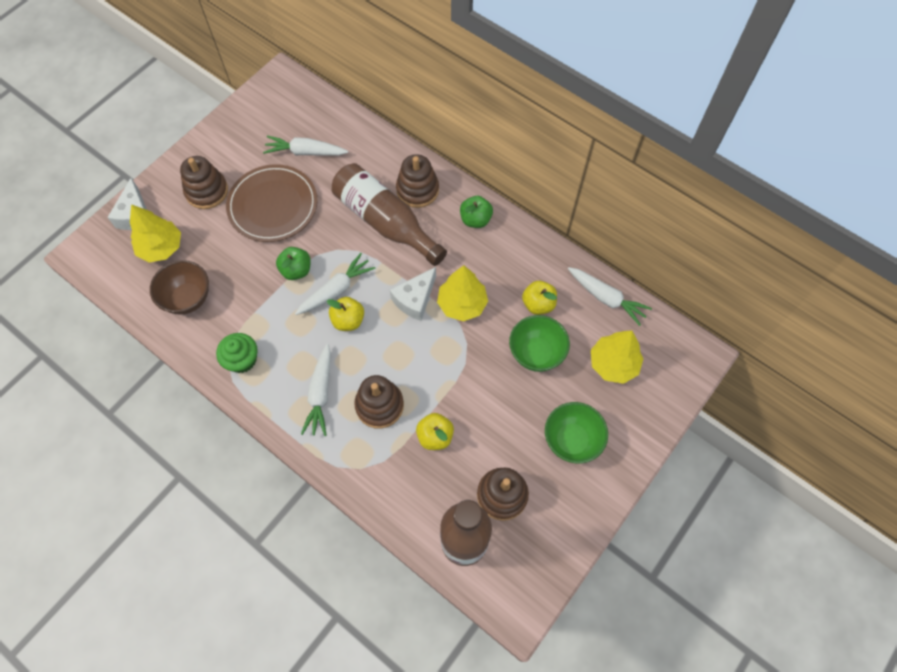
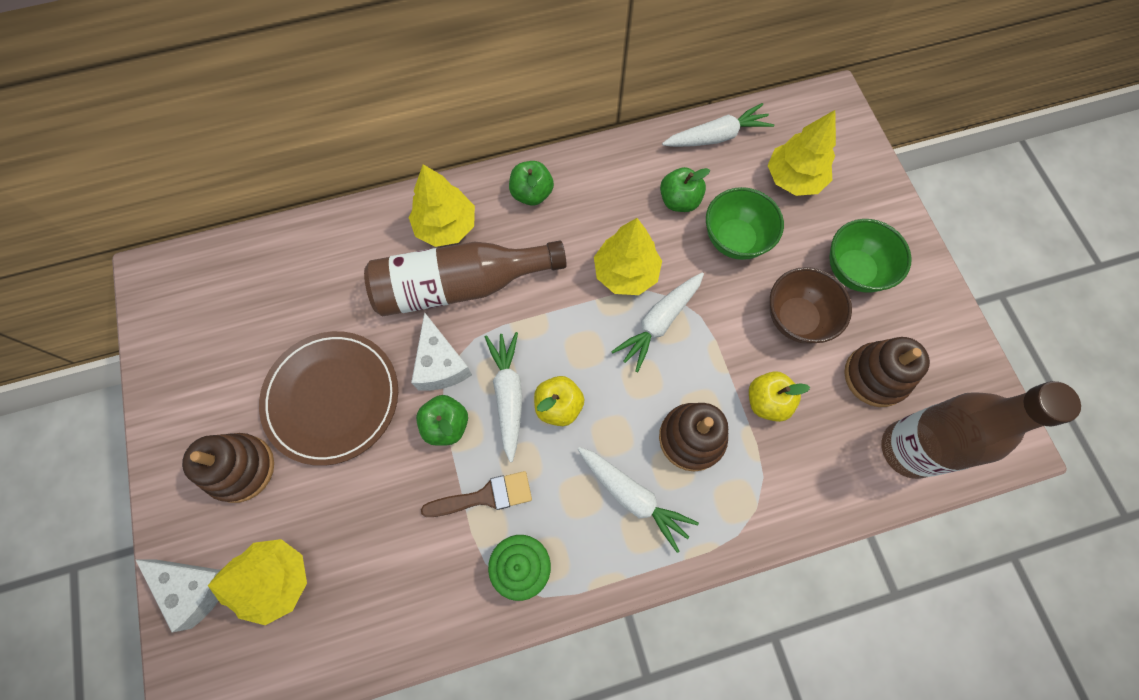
camera: 55 degrees left, 5 degrees up
brown bowl [150,260,209,314] -> brown bowl moved to [770,267,852,344]
white carrot [263,136,348,156] -> white carrot moved to [611,272,704,372]
white cheese [390,267,436,321] -> white cheese moved to [411,312,472,391]
brown stacking toy [396,154,439,208] -> yellow tree [408,164,475,247]
yellow apple [522,281,557,315] -> green apple [660,167,710,212]
none -> brown brush [421,471,532,517]

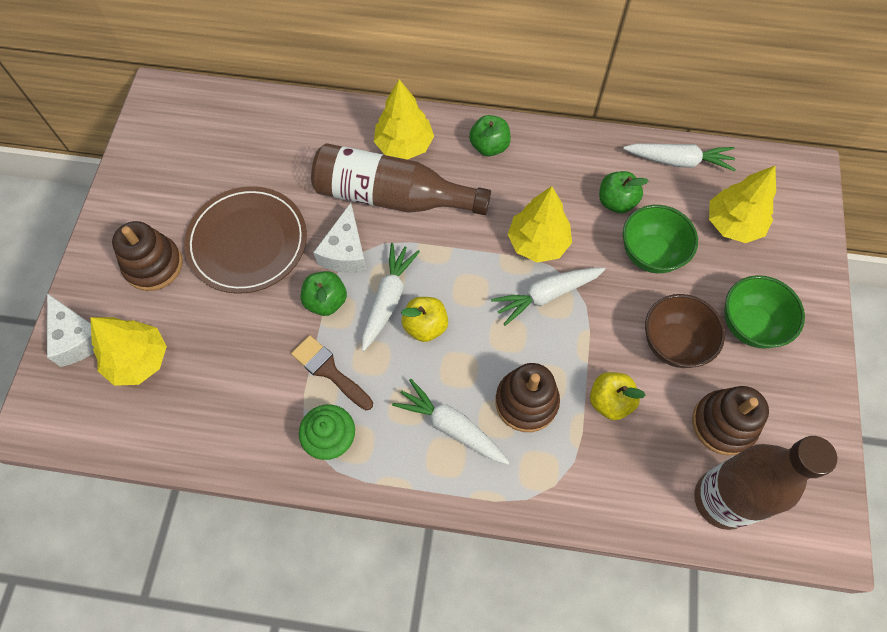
camera: 25 degrees right, 5 degrees down
brown brush [421,471,532,517] -> brown brush turned 150 degrees counterclockwise [291,335,373,410]
white carrot [578,447,699,553] -> white carrot turned 150 degrees clockwise [392,379,510,465]

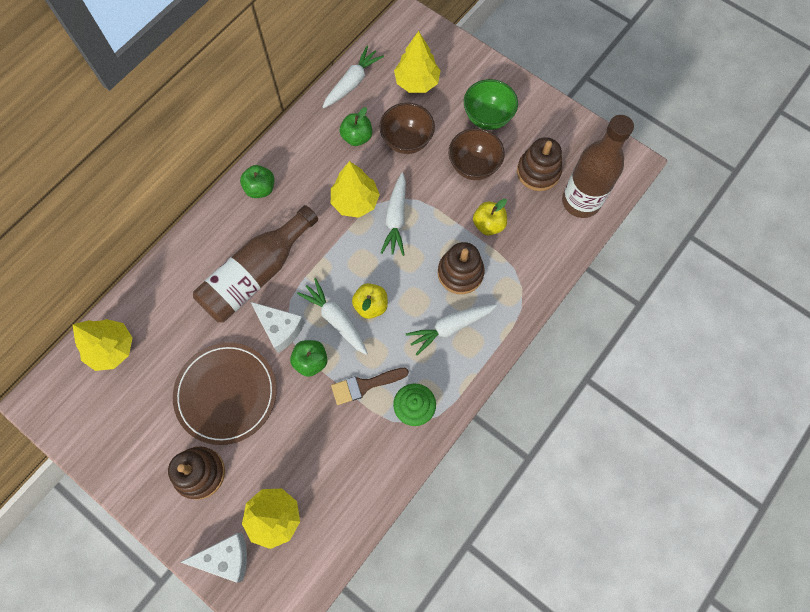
camera: 60 degrees left, 5 degrees up
yellow tree [374,79,434,160] -> yellow tree moved to [73,319,133,371]
green bowl [623,205,698,273] -> brown bowl [379,103,435,154]

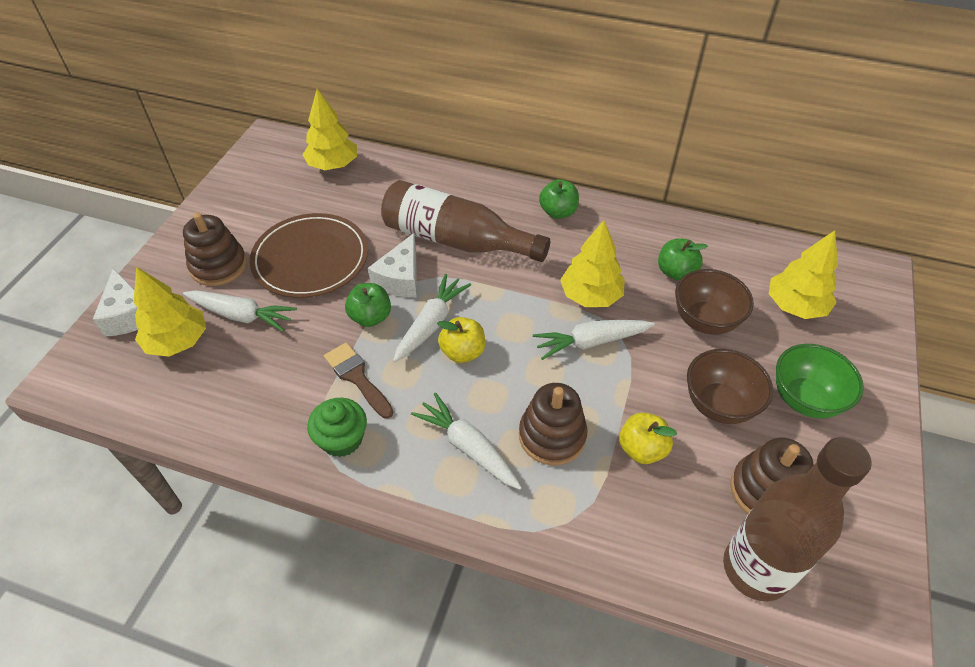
camera: 70 degrees right, 20 degrees down
white carrot [322,46,384,108] -> white carrot moved to [183,290,297,332]

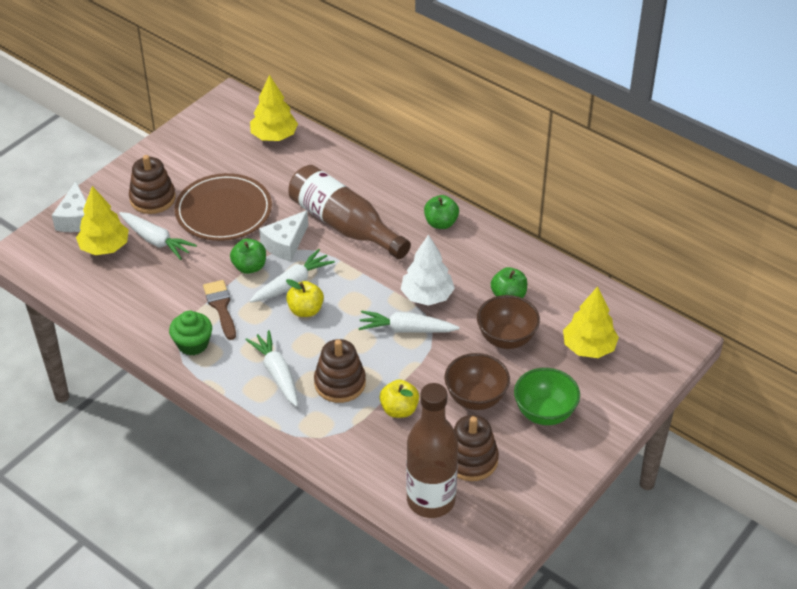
camera: 20 degrees right, 5 degrees down
yellow tree [560,220,625,307] -> white tree [401,234,455,306]

